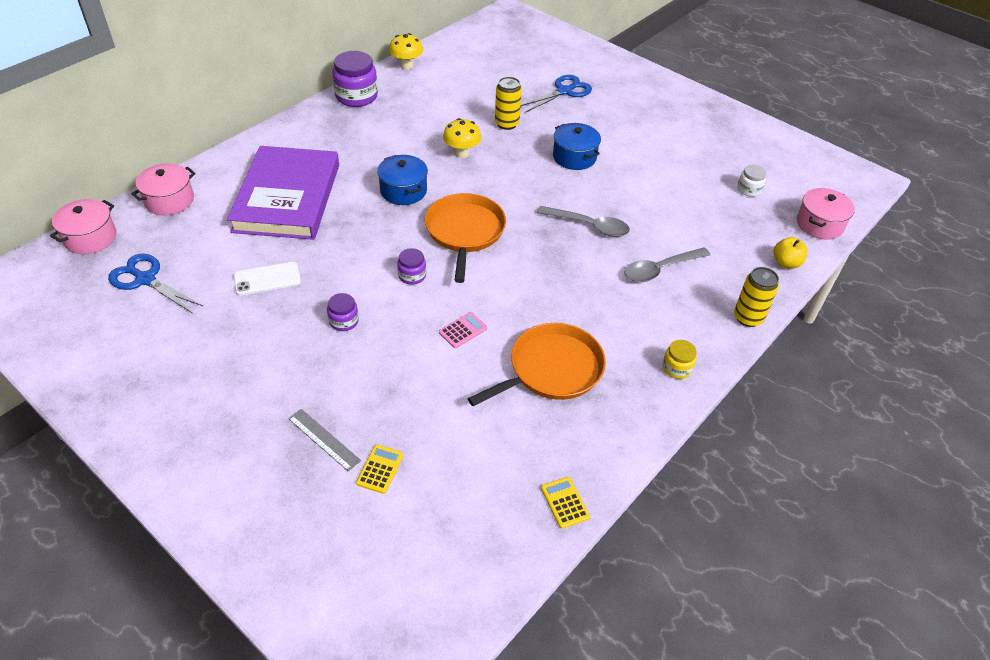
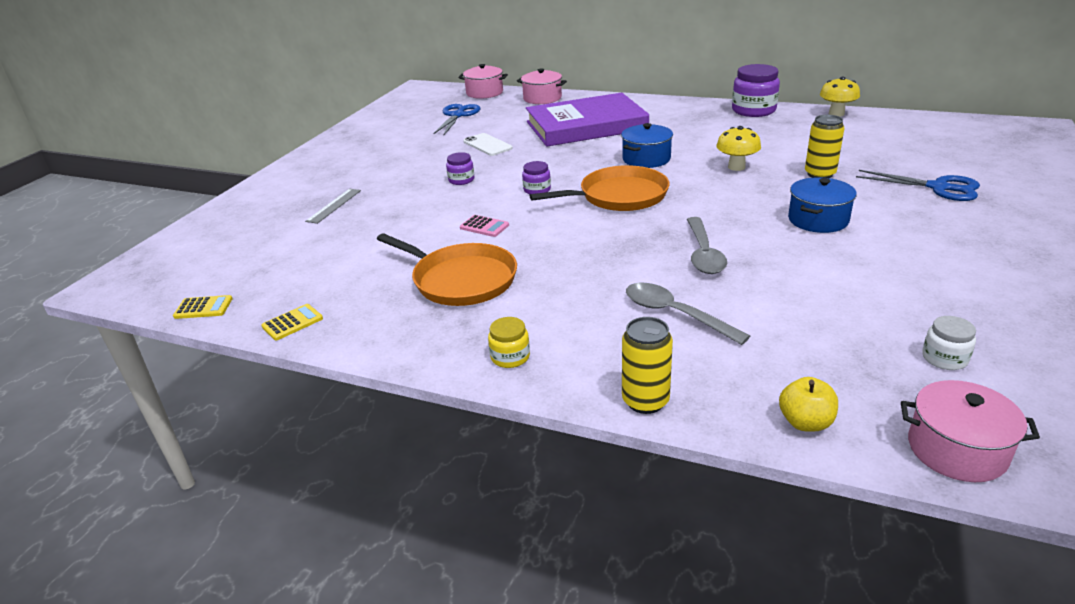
camera: 75 degrees right, 15 degrees down
yellow calculator [356,444,404,494] -> yellow calculator moved to [173,295,233,319]

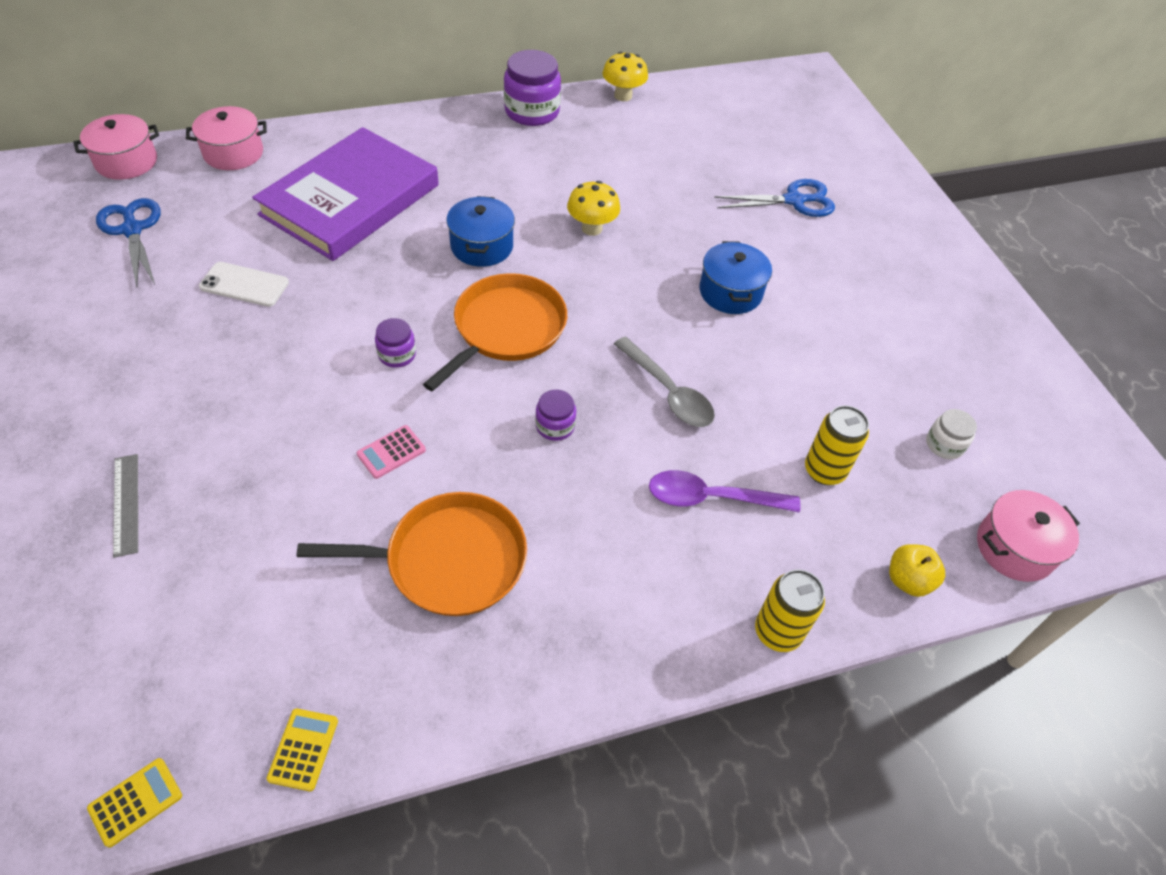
camera: 45 degrees left, 20 degrees up
purple jar [446,152,474,185] -> purple jar moved to [535,389,576,441]
pink calculator [460,215,509,237] -> pink calculator turned 150 degrees clockwise [357,425,426,479]
yellow jar [488,317,530,368] -> none
grey spoon [626,283,750,345] -> purple spoon [649,470,801,513]
yellow can [805,115,845,178] -> yellow can moved to [805,405,869,485]

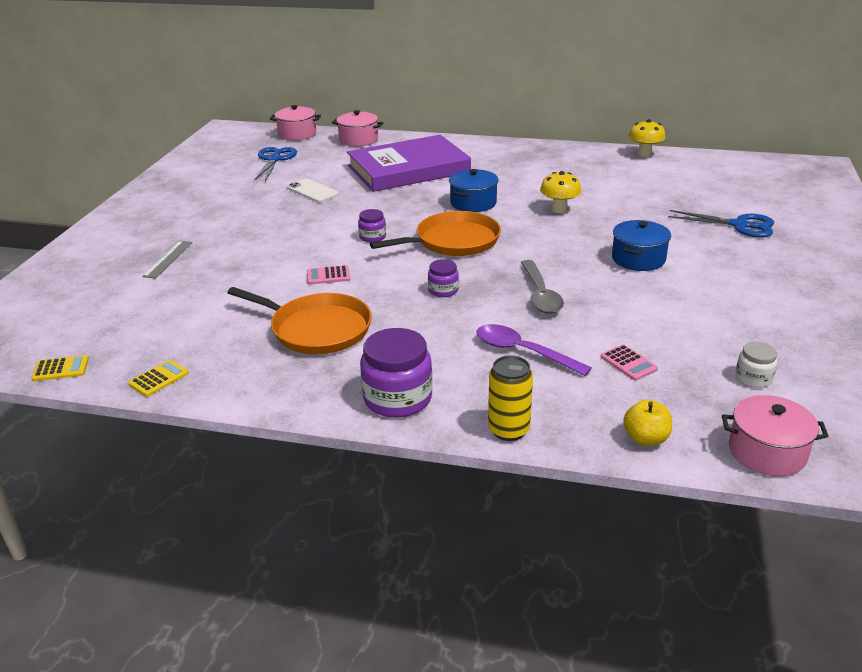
camera: 35 degrees right, 20 degrees down
purple jar [504,50,561,126] -> purple jar moved to [360,328,433,418]
yellow can [805,405,869,485] -> pink calculator [601,344,658,381]

